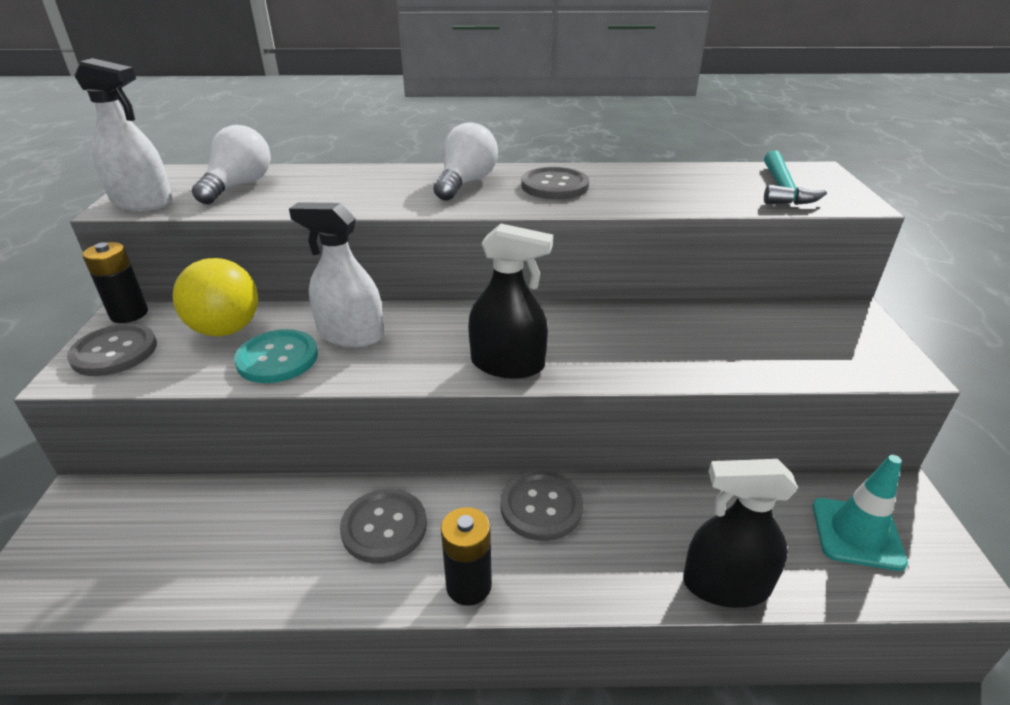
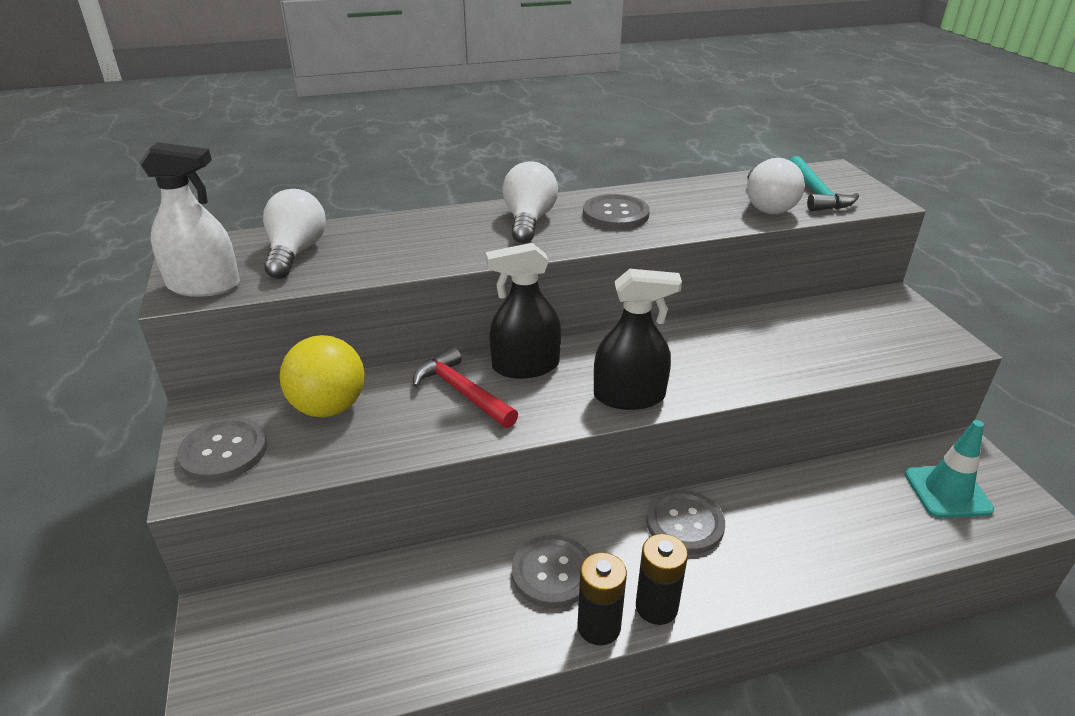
camera: 15 degrees left, 0 degrees up
black battery [82,242,148,323] -> black battery moved to [577,552,627,645]
turquoise button [234,329,318,383] -> none
white spray bottle [289,202,384,347] -> red hammer [413,347,518,428]
black spray bottle [683,459,798,608] -> black spray bottle moved to [486,243,561,379]
none -> white light bulb [747,158,805,214]

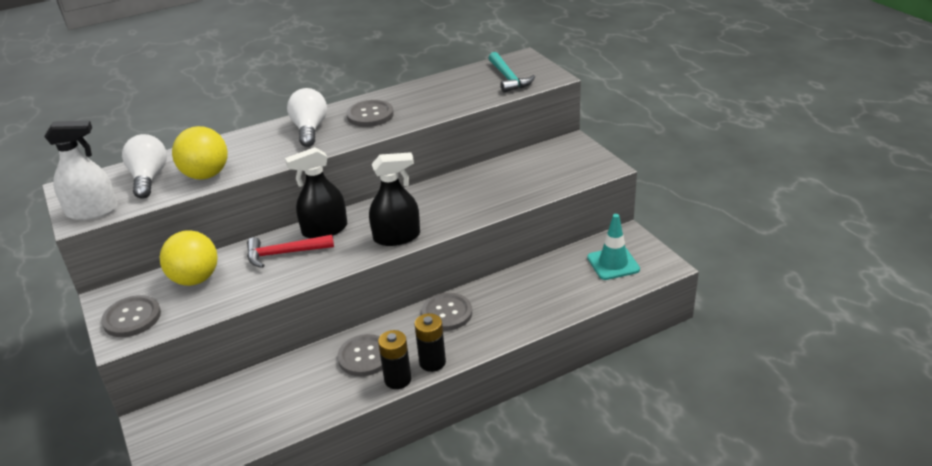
camera: 10 degrees left, 0 degrees up
red hammer [413,347,518,428] -> red hammer turned 45 degrees counterclockwise [247,235,334,268]
white light bulb [747,158,805,214] -> none
none -> yellow ball [172,126,228,180]

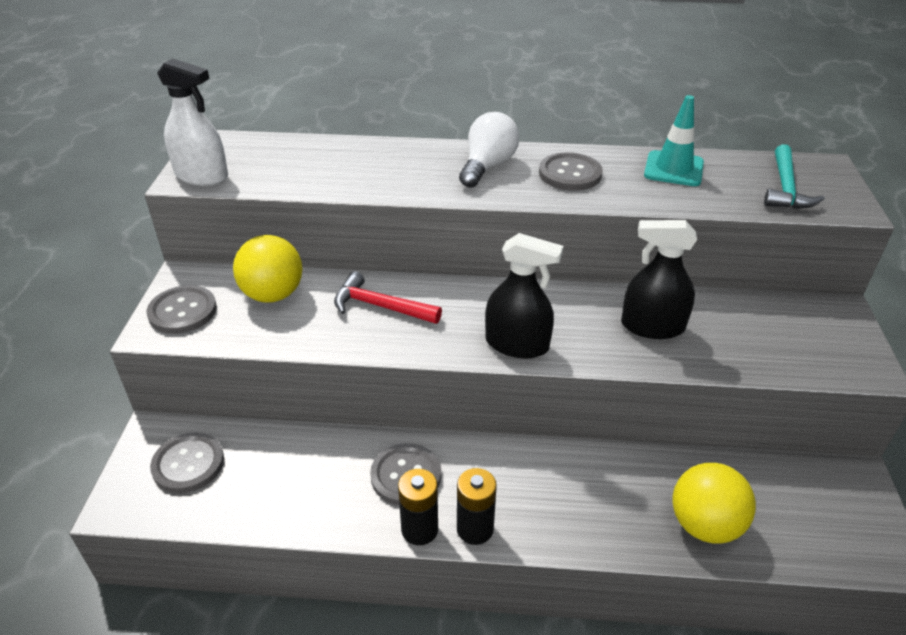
camera: 30 degrees right, 5 degrees up
white light bulb [122,134,167,198] -> none
yellow ball [172,126,228,180] -> yellow ball moved to [673,463,756,544]
black spray bottle [285,147,347,239] -> black spray bottle moved to [621,220,697,339]
grey button [421,293,472,331] -> grey button moved to [150,432,224,493]
turquoise traffic cone [587,214,640,280] -> turquoise traffic cone moved to [644,95,704,186]

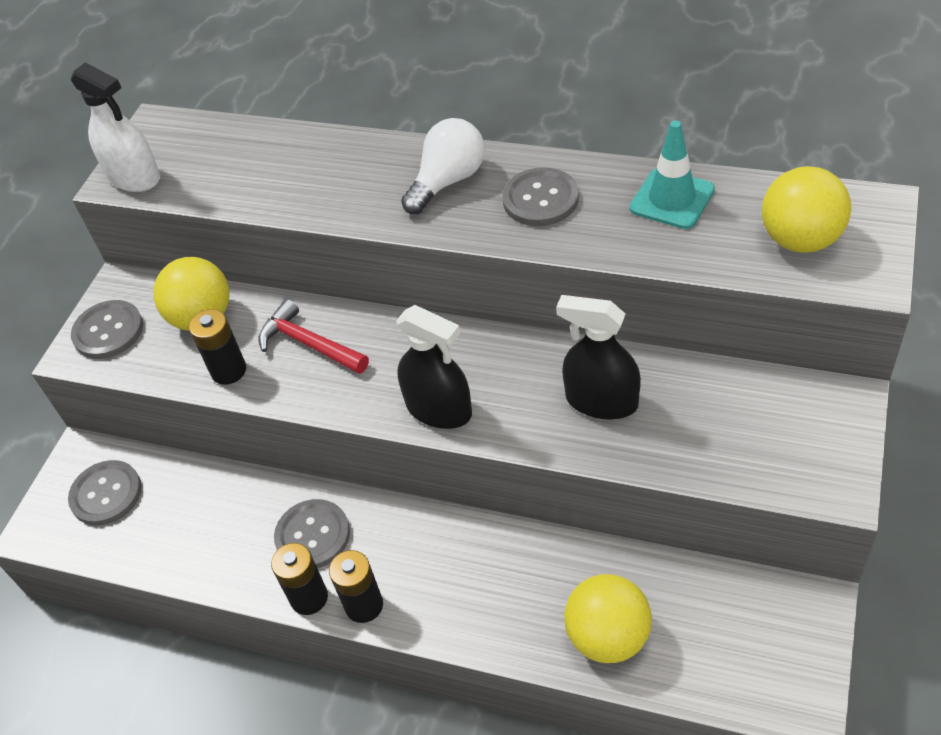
camera: 20 degrees right, 10 degrees up
turquoise hammer [764,144,825,209] -> yellow ball [762,166,851,253]
none -> black battery [189,309,246,385]

